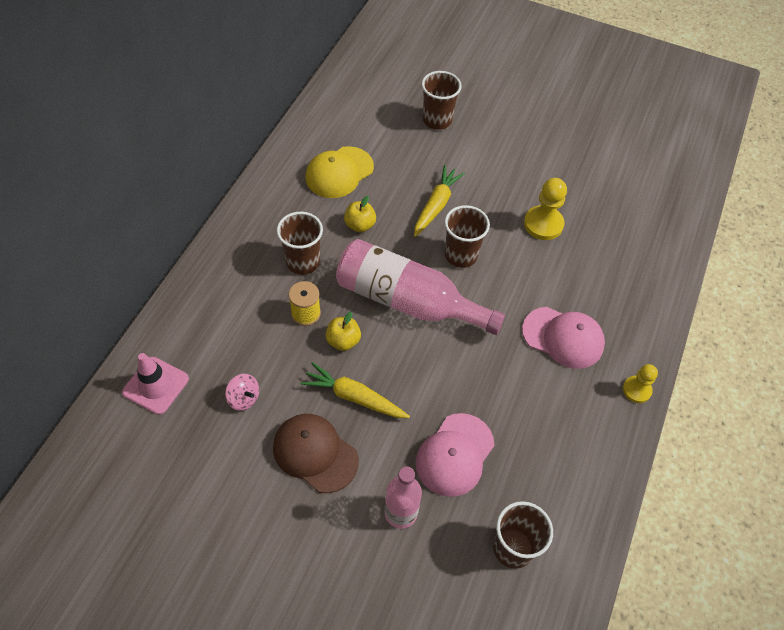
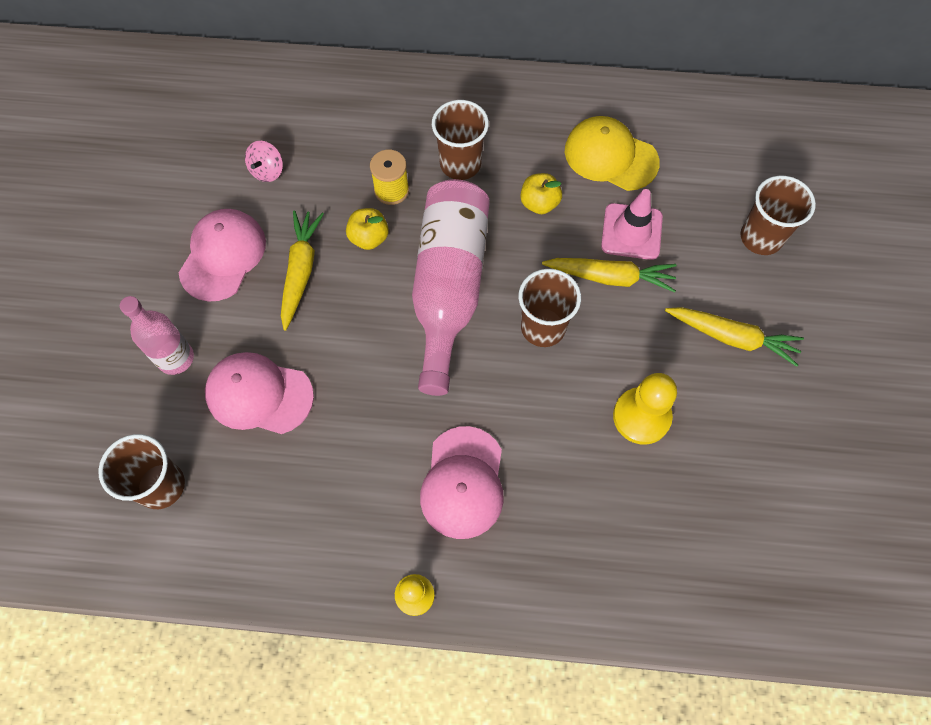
camera: 75 degrees right, 10 degrees up
pink traffic cone [122,353,189,415] -> pink traffic cone moved to [601,189,663,260]
brown cap [273,414,359,493] -> pink cap [179,209,266,302]
none -> yellow carrot [665,307,804,367]

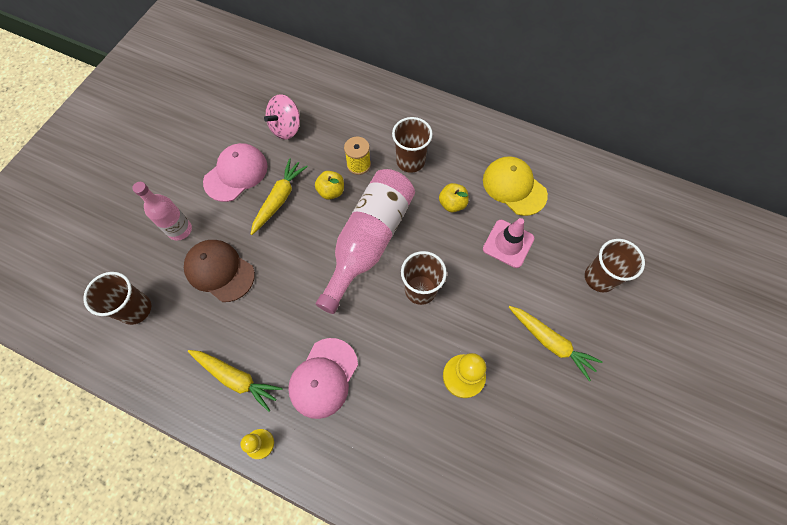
camera: 20 degrees right, 0 degrees up
pink cap [205,352,314,434] -> brown cap [184,240,255,302]
pink spinning top [245,141,283,182] -> pink spinning top [264,94,300,139], size x1.53
yellow carrot [542,258,677,292] -> yellow carrot moved to [188,350,283,412]

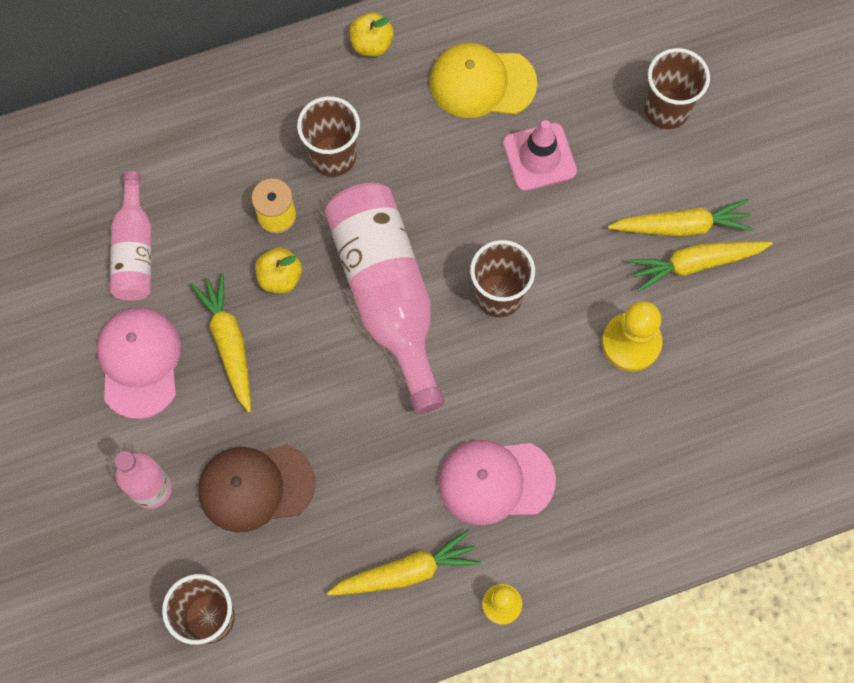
camera: 45 degrees left, 5 degrees up
pink spinning top [264,94,300,139] -> pink bottle [110,171,151,301]
pink cap [288,338,358,419] -> pink cap turned 105 degrees clockwise [438,440,556,525]
yellow apple [439,183,469,212] -> yellow apple moved to [350,12,394,57]
none -> yellow carrot [629,241,772,292]

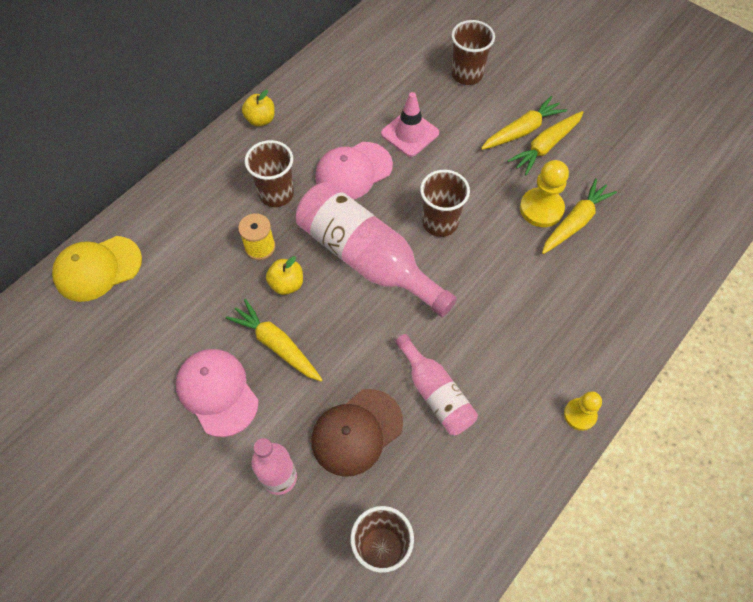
camera: 30 degrees left, 10 degrees down
pink bottle [110,171,151,301] -> pink bottle moved to [395,334,478,435]
yellow carrot [327,529,481,595] -> yellow carrot moved to [542,178,617,254]
yellow cap [429,43,537,118] -> yellow cap moved to [52,236,142,302]
pink cap [438,440,556,525] -> pink cap moved to [315,142,393,200]

